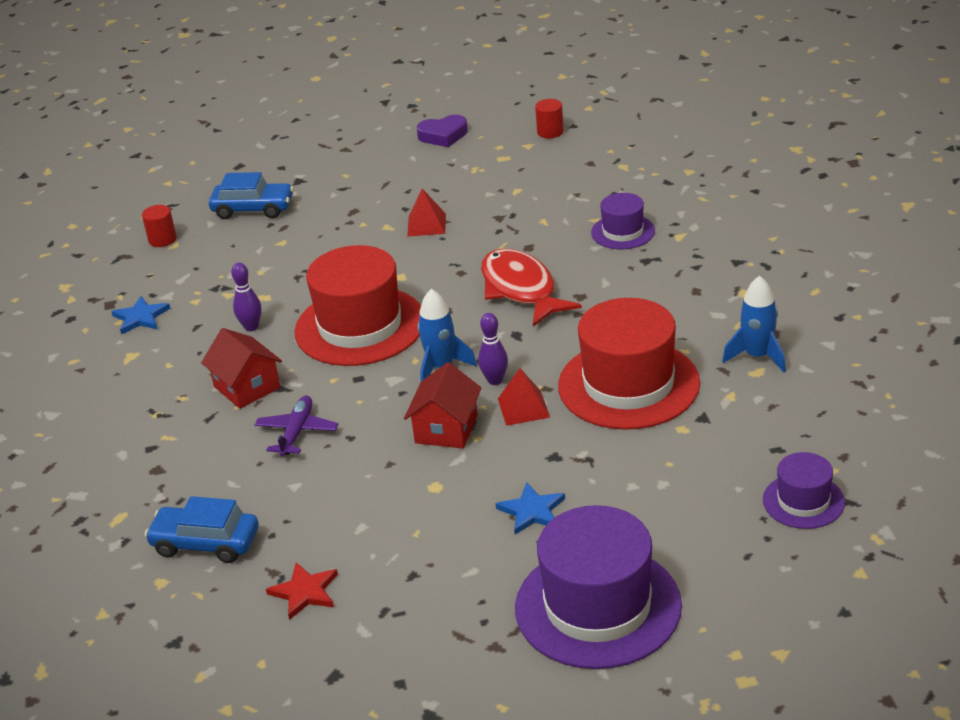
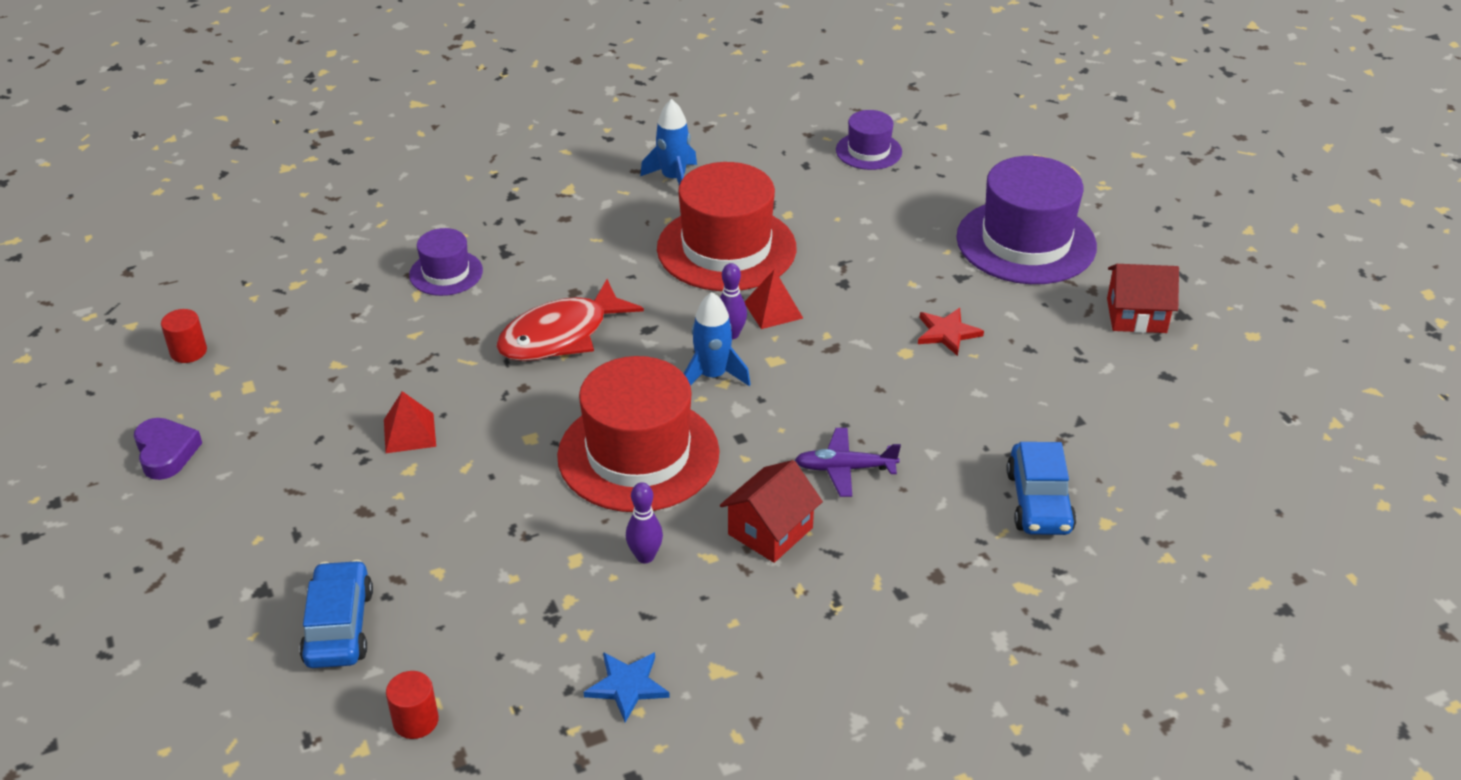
camera: 105 degrees left, 5 degrees up
red star [266,562,338,620] -> red star moved to [918,308,984,356]
red house [404,362,482,448] -> red house moved to [1107,264,1179,333]
blue star [495,482,565,535] -> none

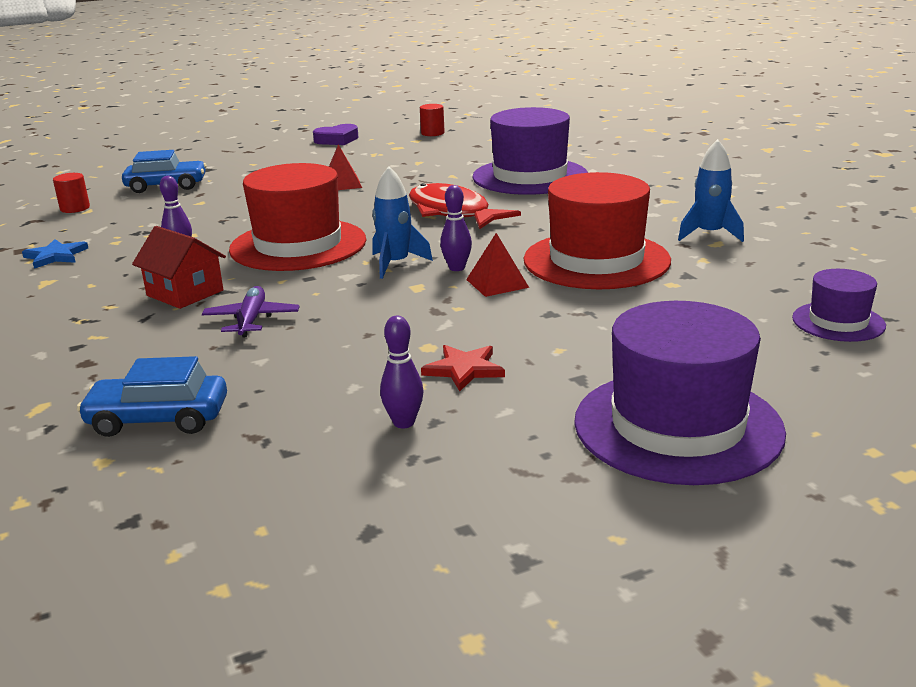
camera: 90 degrees right, 15 degrees down
purple hat [409,228,483,296] -> purple hat [472,107,588,195], size x1.95
red house [1107,264,1179,333] -> none
none -> purple bowling pin [380,316,423,428]

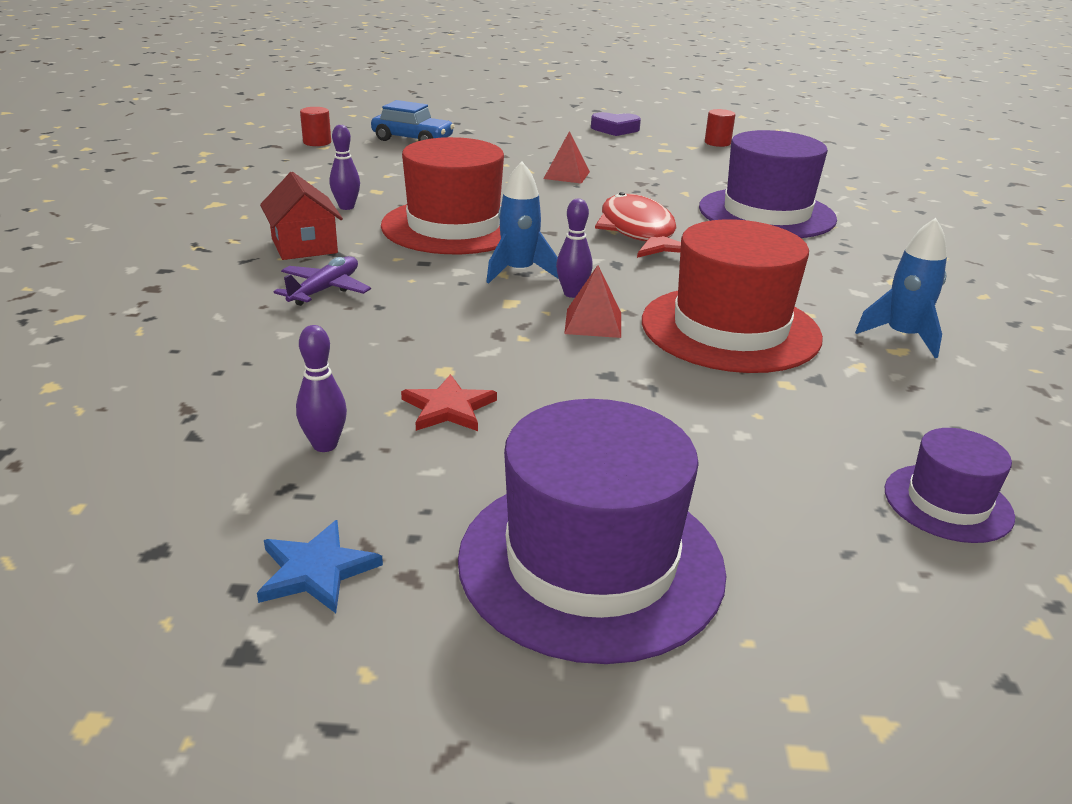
camera: 25 degrees right, 5 degrees up
blue star [22,239,88,269] -> blue star moved to [257,520,383,613]
blue car [77,356,227,437] -> none

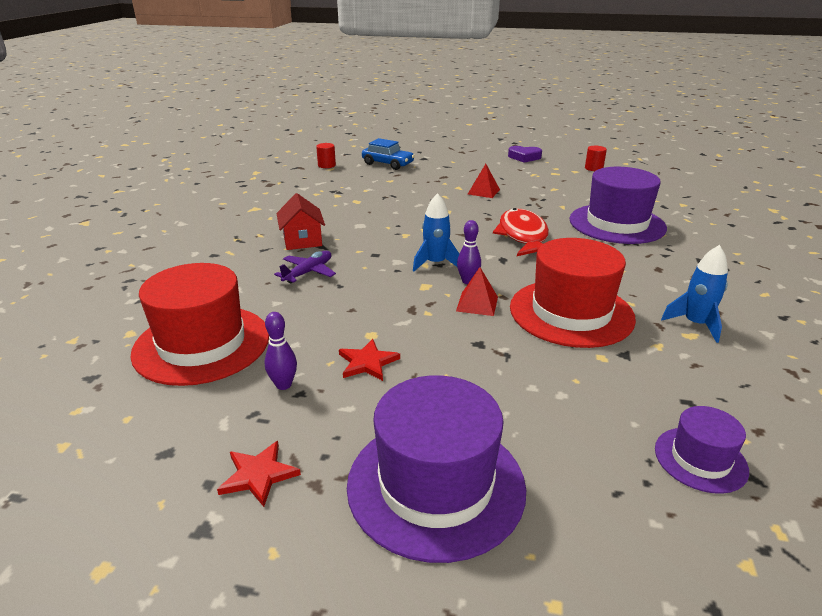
camera: 10 degrees right, 0 degrees up
blue star [257,520,383,613] -> red star [217,441,301,507]
purple bowling pin [330,125,360,210] -> none
red hat [381,137,504,254] -> red hat moved to [130,263,269,386]

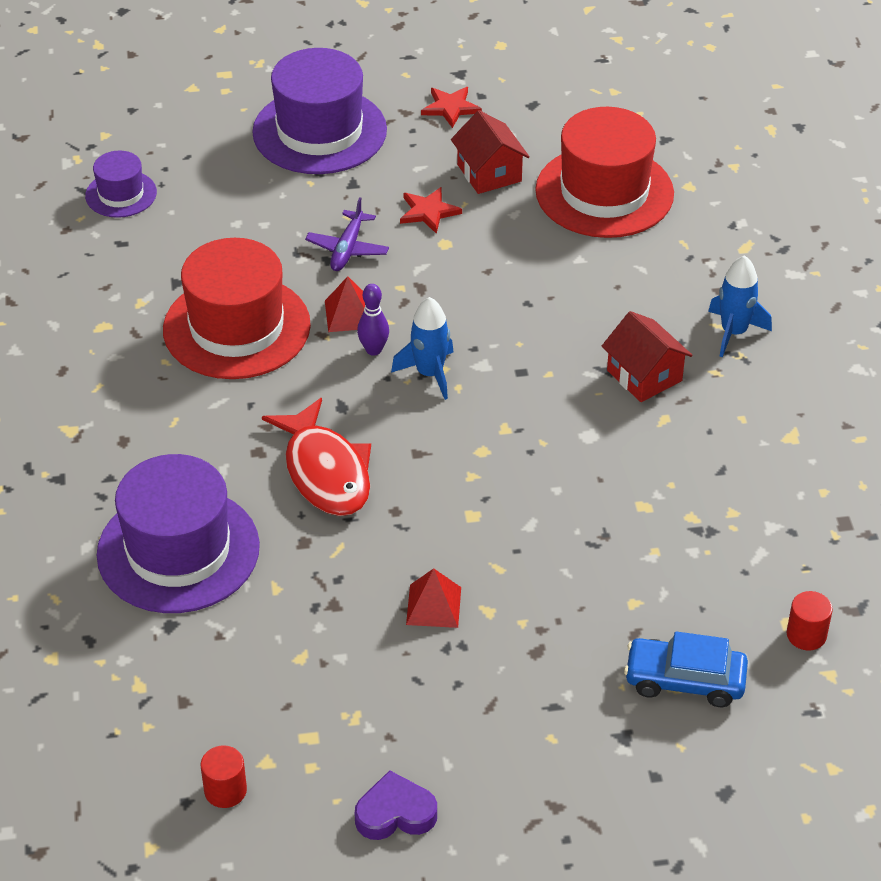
camera: 160 degrees right, 15 degrees up
purple bowling pin [264,312,297,390] -> red house [451,110,530,194]
purple plane [274,251,336,283] -> purple plane moved to [305,197,389,271]
blue rocket [661,245,728,343] -> blue rocket moved to [708,255,772,357]

